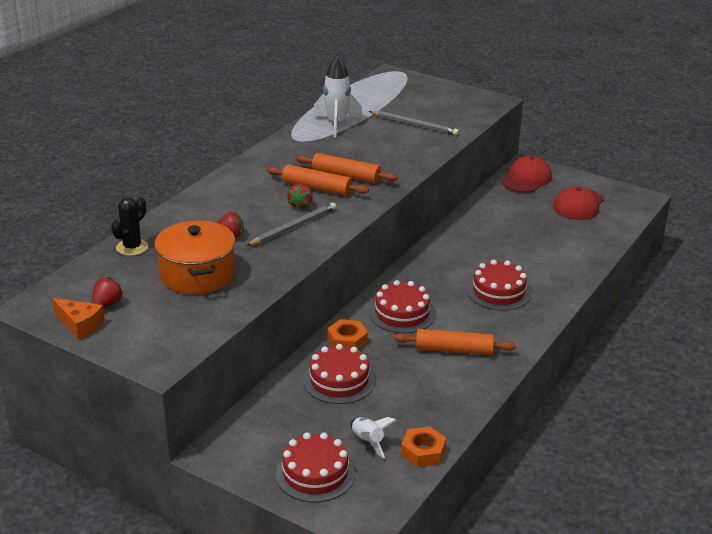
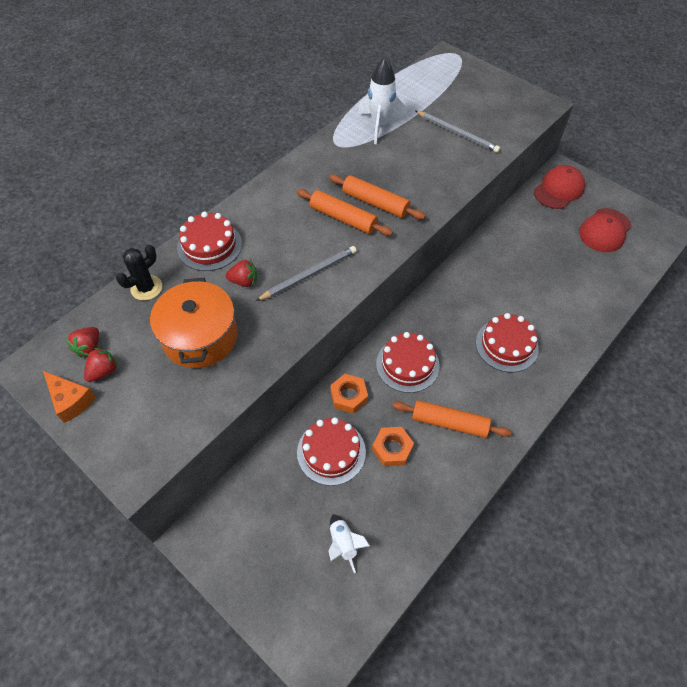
camera: 10 degrees right, 25 degrees up
red cake [276,432,355,502] -> red cake moved to [177,212,242,271]
red strawberry [287,184,313,210] -> red strawberry moved to [66,327,99,358]
orange nut [401,426,446,467] -> orange nut moved to [372,427,414,466]

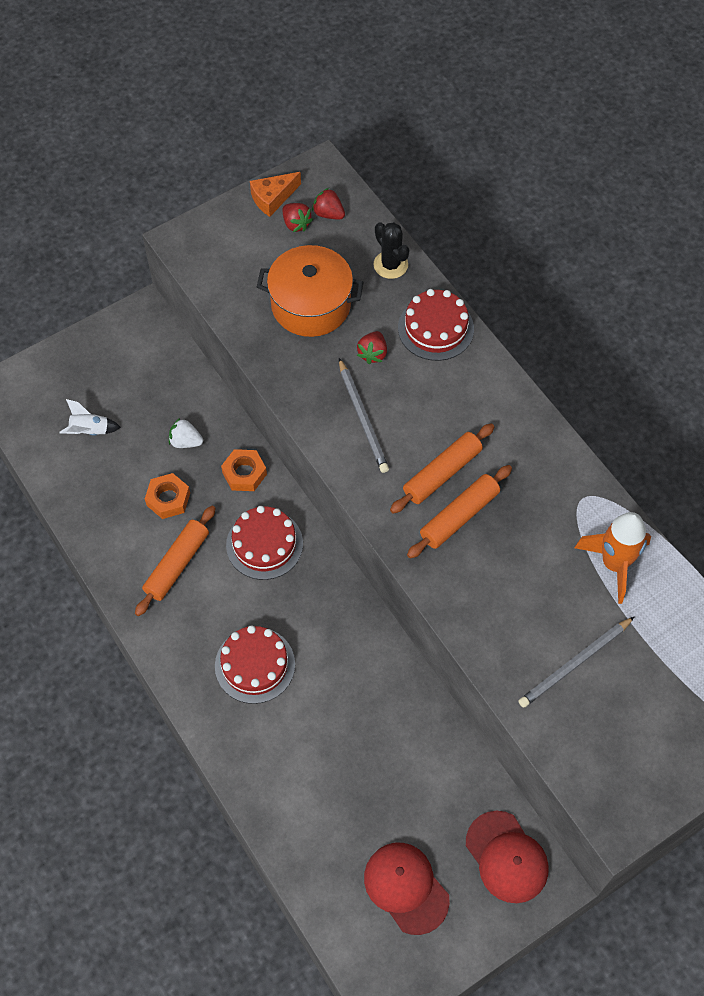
camera: 105 degrees right, 5 degrees up
red cake [297,418,366,486] -> white strawberry [169,418,203,448]
white rocket [358,57,407,144] -> orange rocket [575,512,651,604]

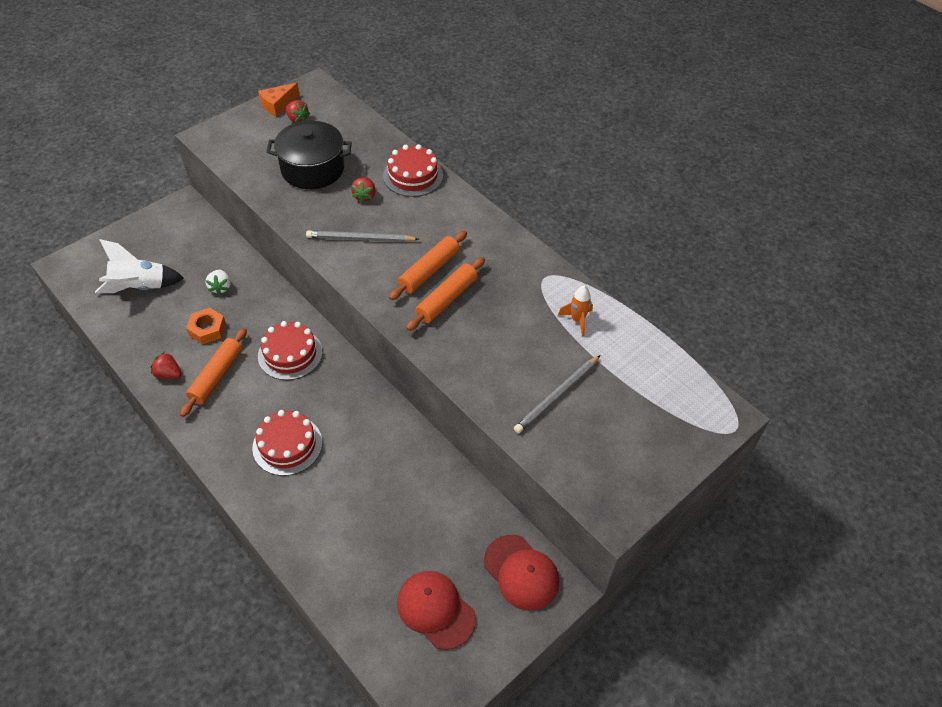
camera: 10 degrees left, 10 degrees down
white rocket [60,399,121,436] -> white rocket [95,239,184,293], size x1.71
white strawberry [169,418,203,448] -> white strawberry turned 105 degrees counterclockwise [206,270,231,295]
orange nut [221,449,267,491] -> none
orange pot [257,245,364,337] -> black pot [266,121,352,189]
red strawberry [312,188,345,219] -> red strawberry moved to [150,352,182,379]
grey pencil [339,358,389,473] -> grey pencil turned 120 degrees clockwise [306,231,419,242]
black cactus [374,222,409,279] -> none
orange rocket [575,512,651,604] -> orange rocket [558,285,593,337], size x0.58

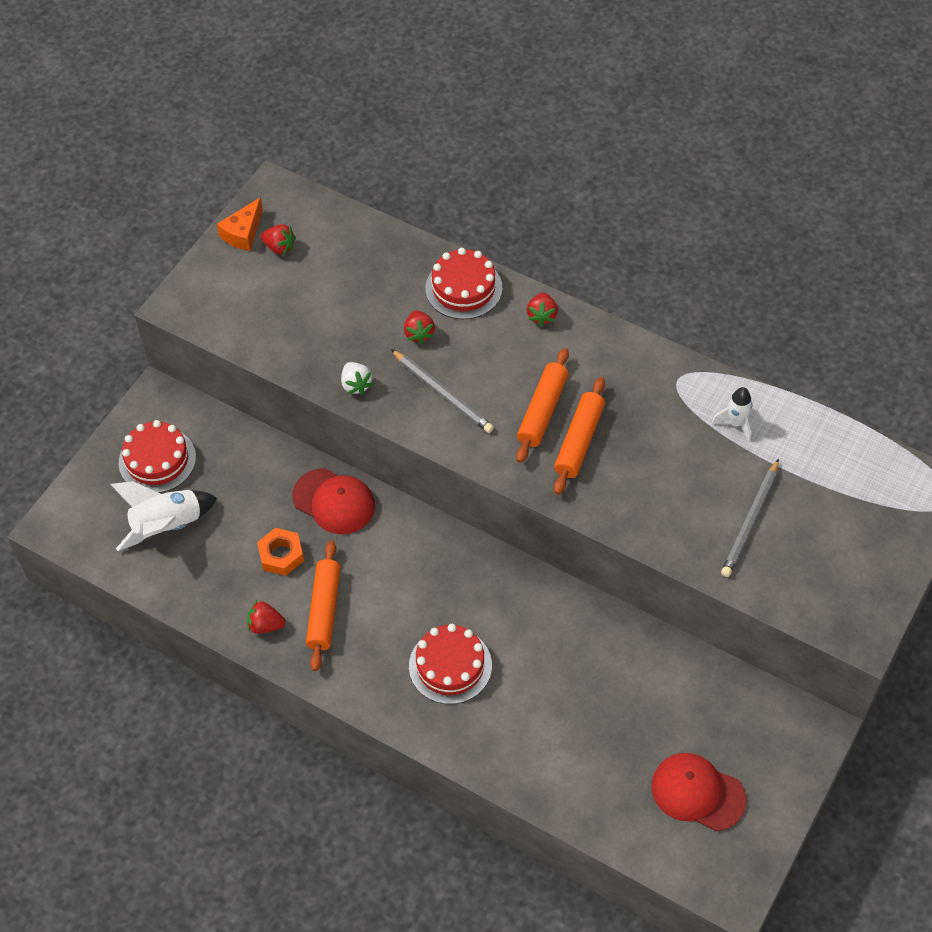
camera: 15 degrees left, 5 degrees up
white strawberry [206,270,231,295] -> white strawberry moved to [341,362,373,395]
red cake [258,321,323,380] -> red cake moved to [119,420,196,493]
black pot [266,121,352,189] -> none
grey pencil [306,231,419,242] -> grey pencil turned 120 degrees counterclockwise [391,349,494,433]
red cap [484,535,559,610] -> red cap moved to [292,468,375,534]
orange rocket [558,285,593,337] -> white rocket [712,387,752,441]
none -> red strawberry [527,293,558,326]

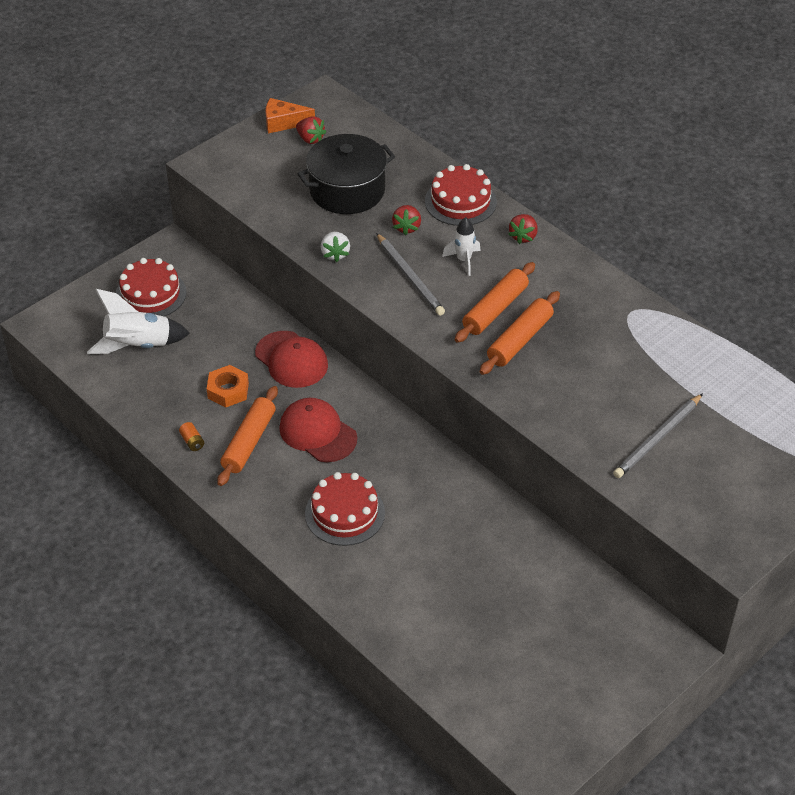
camera: 15 degrees right, 10 degrees down
orange cheese [217,197,263,251] -> orange cheese turned 45 degrees clockwise [265,98,315,133]
red strawberry [247,601,286,634] -> orange battery [179,422,204,451]
red cap [651,753,746,831] -> red cap moved to [279,398,357,462]
white rocket [712,387,752,441] -> white rocket moved to [442,217,480,276]
none -> black pot [297,134,395,214]

